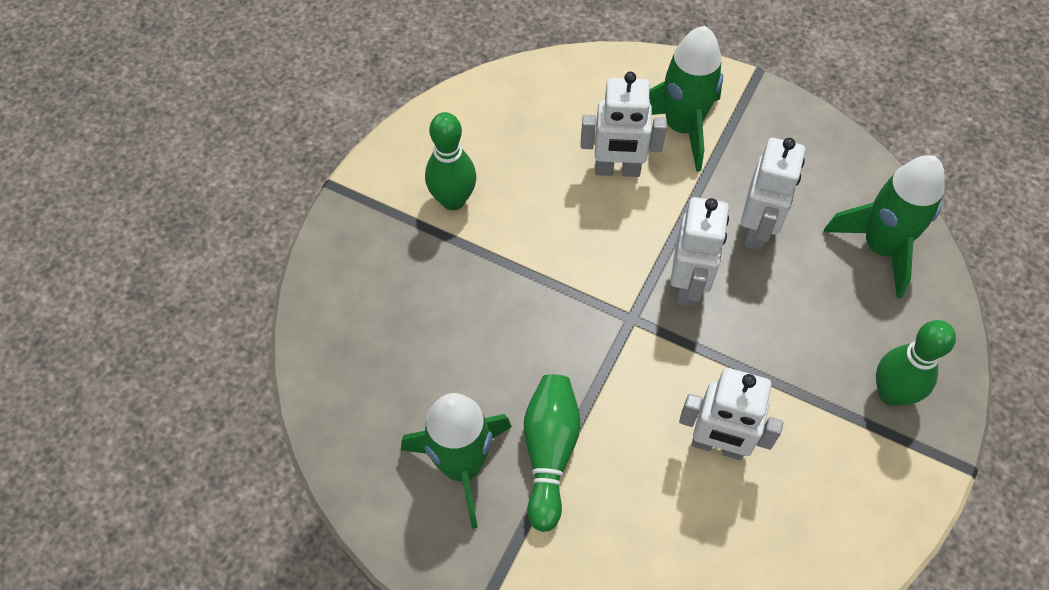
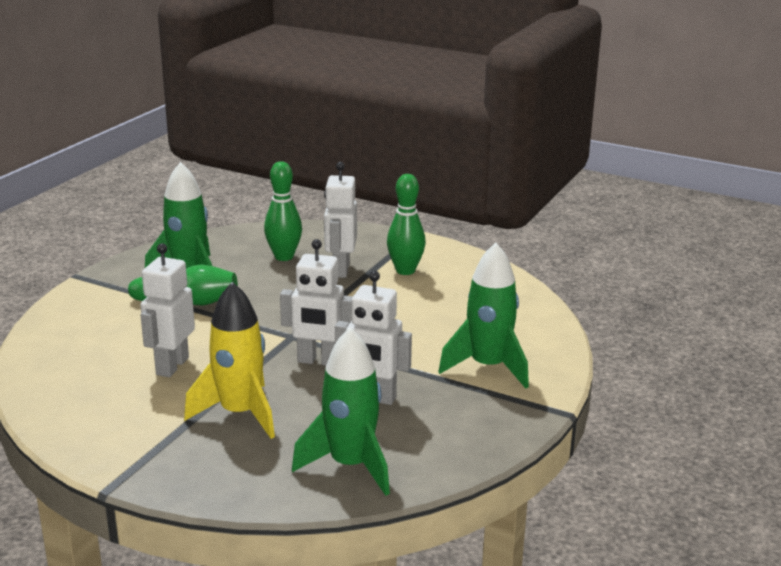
camera: 90 degrees right, 35 degrees down
white robot [580,71,667,177] -> white robot moved to [324,162,357,278]
green bowling pin [876,320,956,406] -> green bowling pin moved to [264,161,302,261]
none -> yellow rocket [184,282,275,439]

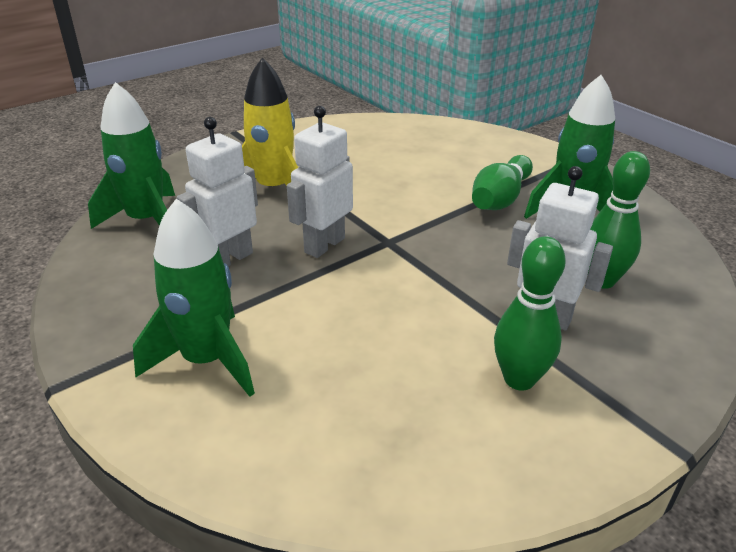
camera: 115 degrees right, 10 degrees up
white robot [140,243,195,377] -> none

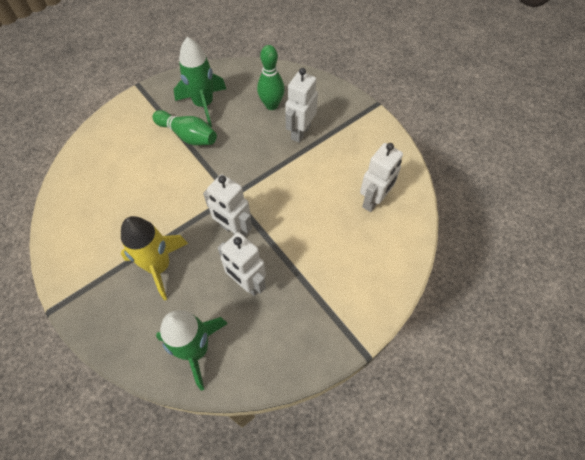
camera: 90 degrees left, 25 degrees up
green rocket [133,199,255,397] -> none
green bowling pin [494,236,566,391] -> none
none -> white robot [360,143,403,212]

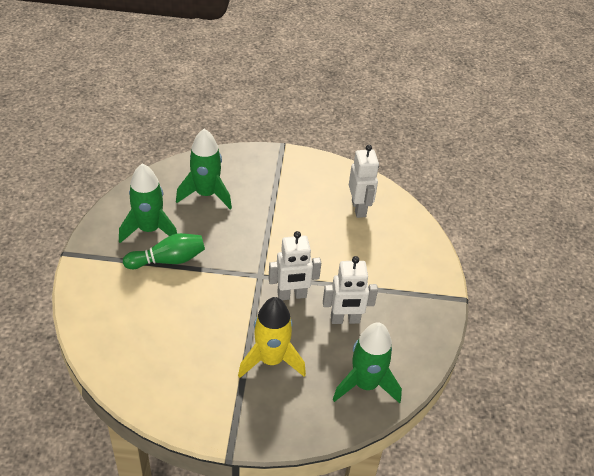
camera: 50 degrees left, 15 degrees down
green bowling pin [257,45,285,110] -> green rocket [176,129,232,209]
white robot [285,68,318,143] -> none

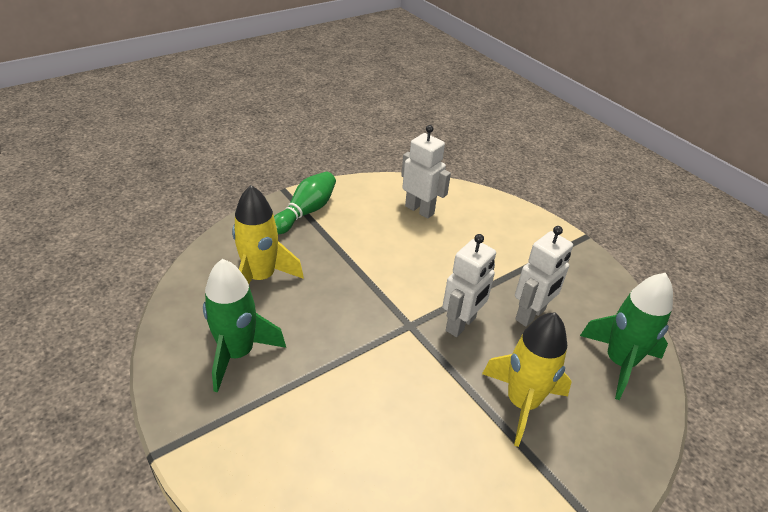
camera: 40 degrees left, 5 degrees down
green bowling pin [123,233,205,269] -> green bowling pin moved to [274,171,336,234]
green rocket [176,129,232,209] -> yellow rocket [232,185,304,284]

